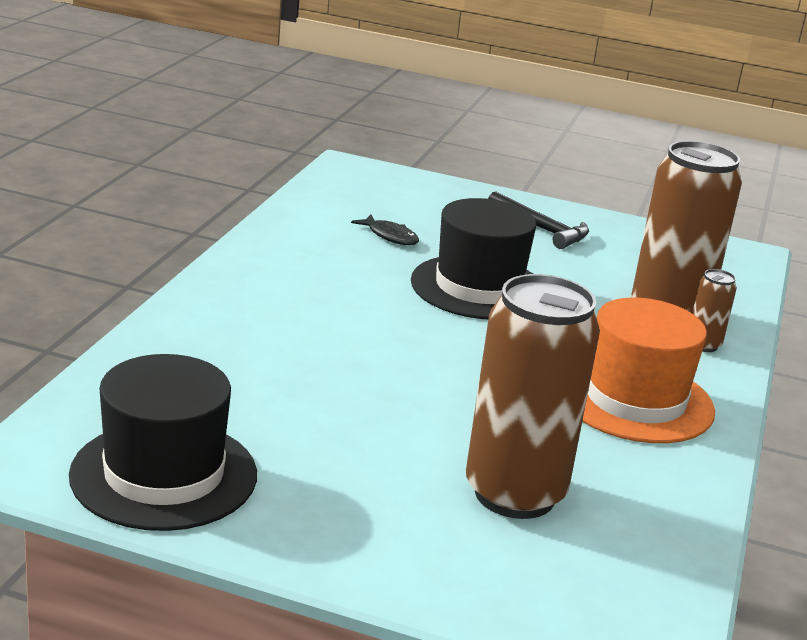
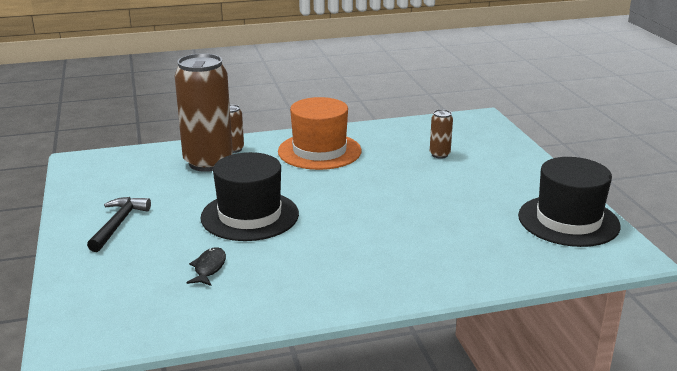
camera: 120 degrees left, 0 degrees up
brown can [466,274,600,519] -> brown can [430,109,453,159], size x0.43

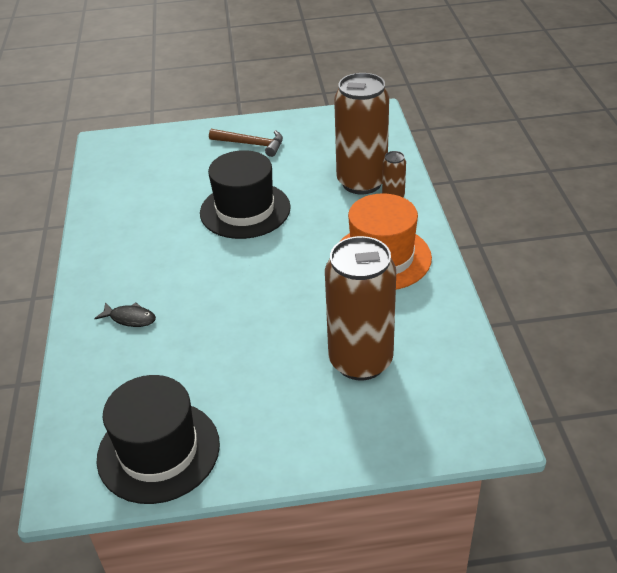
camera: 100 degrees right, 15 degrees up
black hammer [87,197,151,252] -> brown hammer [209,129,283,157]
black fish [186,247,226,286] -> black fish moved to [94,302,156,327]
brown can [430,109,453,159] -> brown can [325,236,396,380], size x2.31

